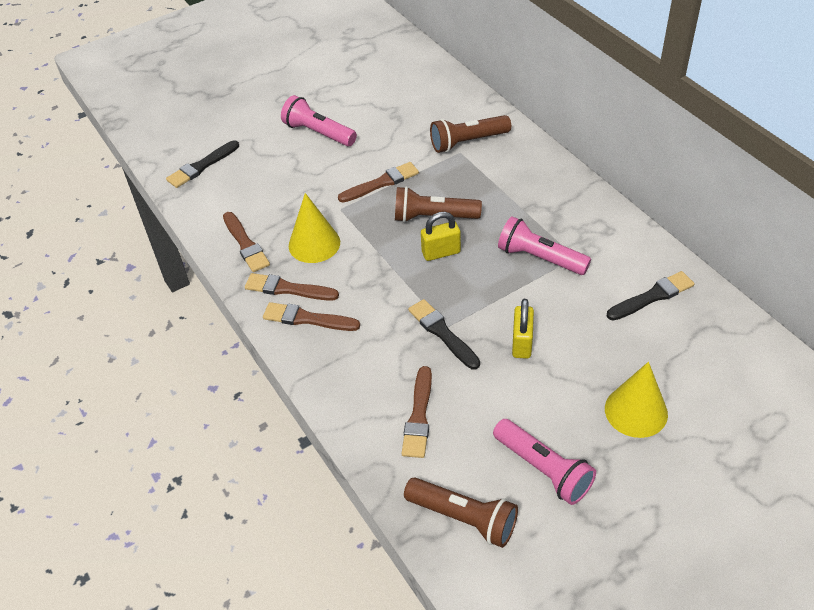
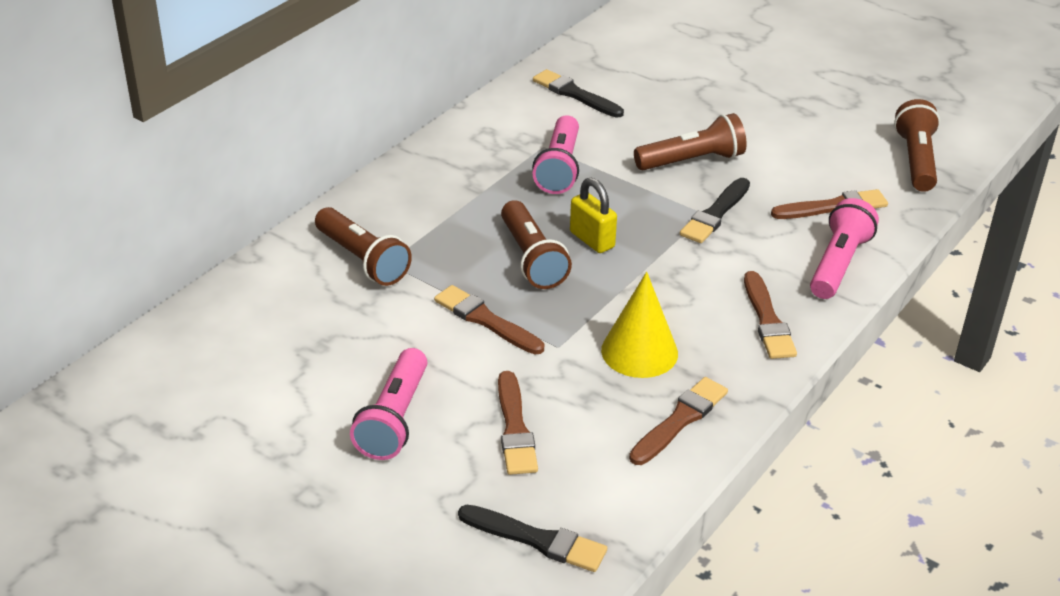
camera: 115 degrees left, 10 degrees down
brown brush [245,273,339,301] -> brown brush moved to [498,371,538,475]
pink flashlight [493,419,596,505] -> pink flashlight moved to [810,198,879,299]
yellow padlock [512,299,534,359] -> brown flashlight [634,113,747,170]
yellow cone [605,362,668,438] -> none

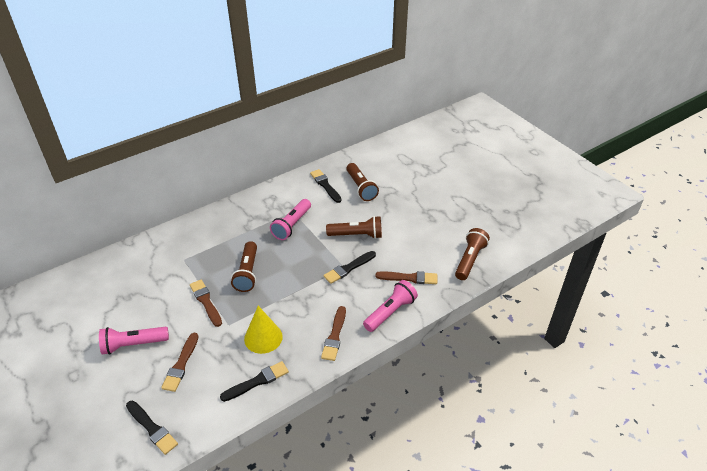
camera: 20 degrees right, 5 degrees up
brown flashlight [315,207,412,286] -> brown flashlight moved to [346,163,379,201]
pink flashlight [350,348,427,460] -> pink flashlight turned 45 degrees clockwise [99,327,169,355]
yellow padlock [570,178,617,253] -> none
brown brush [629,377,728,465] -> black brush [220,361,289,402]

